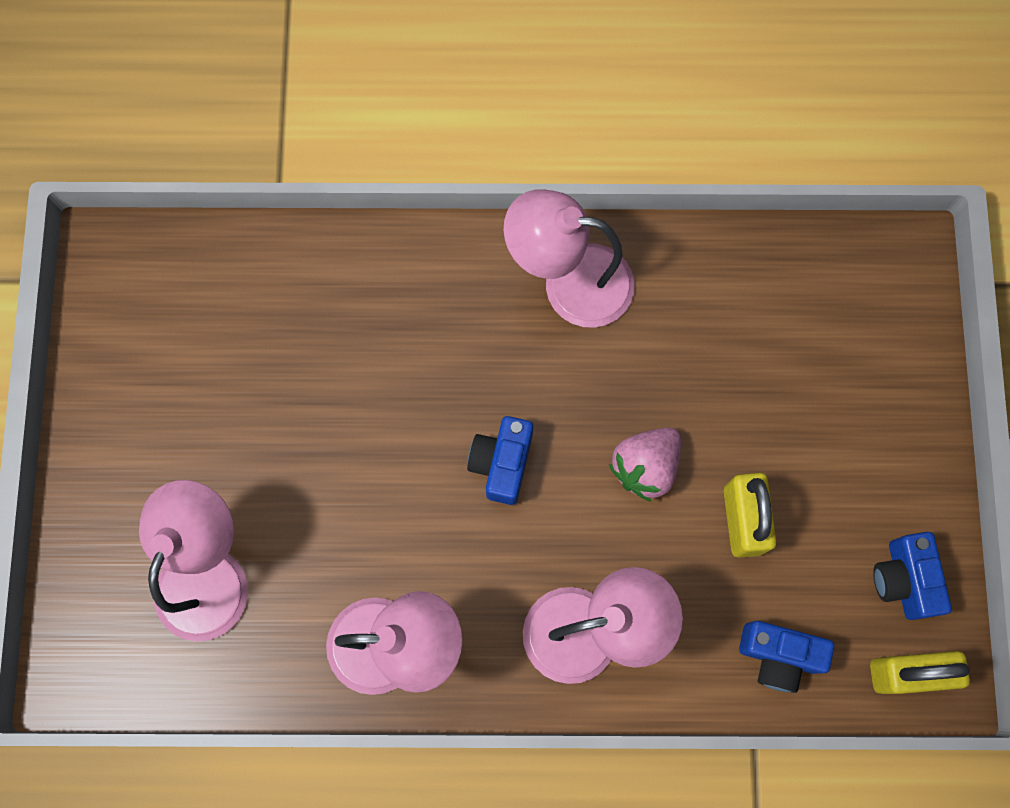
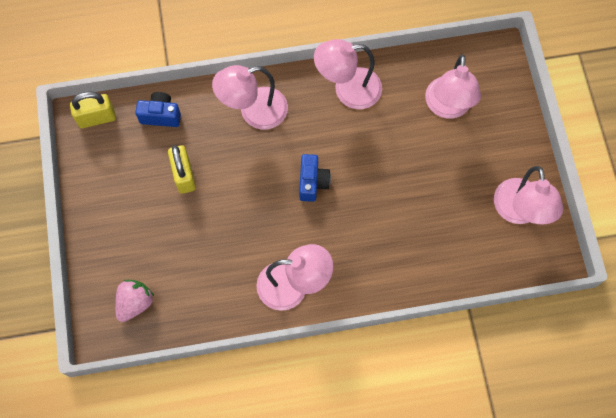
camera: 170 degrees right, 5 degrees down
pink strawberry [609,427,681,502] -> pink strawberry moved to [115,280,154,322]
blue camera [873,532,952,620] -> none
none -> pink lamp [494,166,563,225]

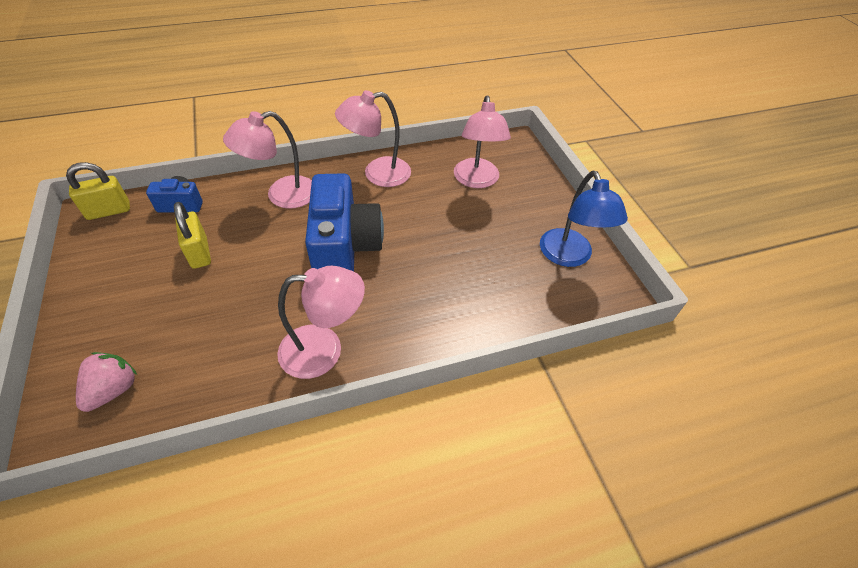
camera: 10 degrees left, 20 degrees down
blue camera [299,154,331,202] -> blue camera [305,173,384,271], size x2.07
pink lamp [494,166,563,225] -> blue lamp [540,171,628,267]

